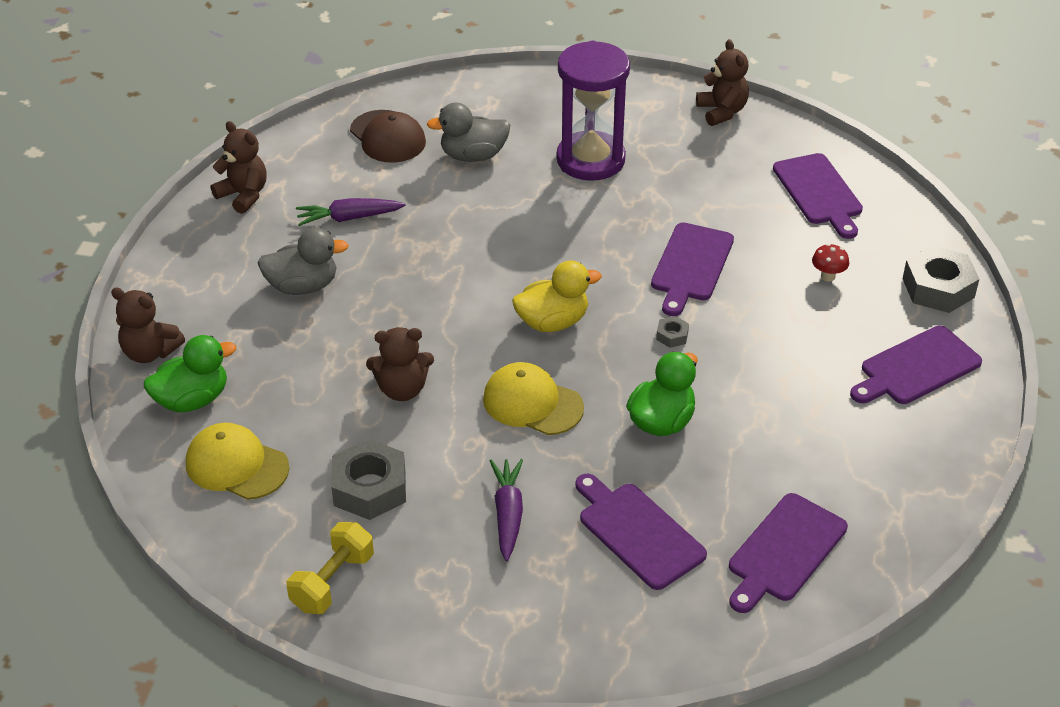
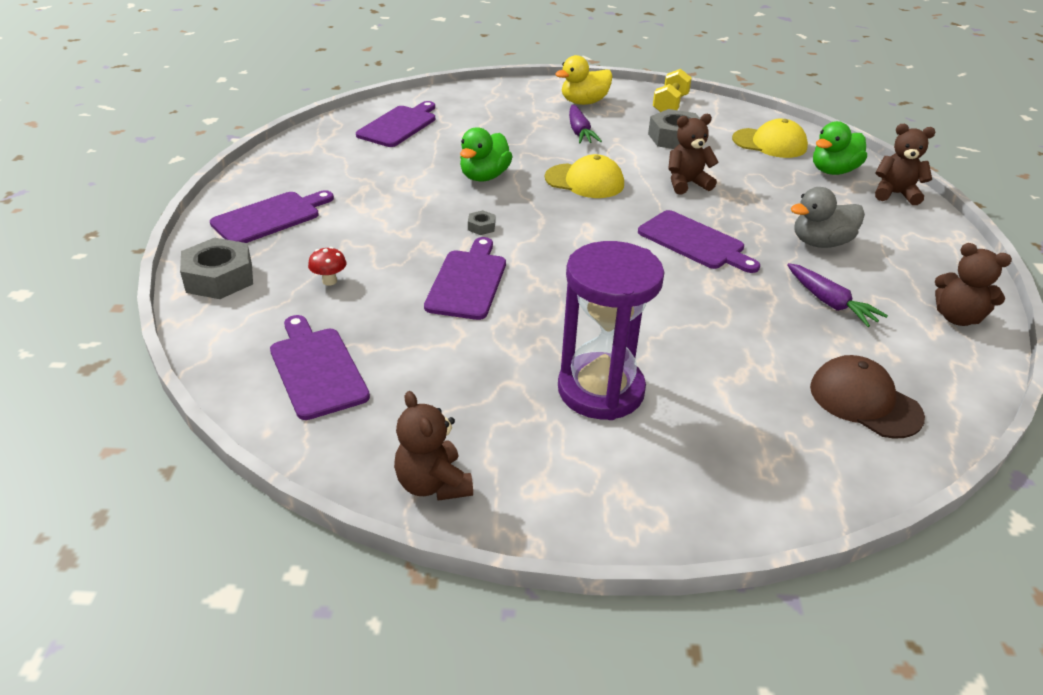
camera: 170 degrees right, 5 degrees down
purple carrot [296,198,406,226] -> purple carrot turned 75 degrees clockwise [787,263,888,327]
grey duck [427,102,510,162] -> none
yellow duck [512,260,602,332] -> yellow duck moved to [555,55,613,105]
purple cutting board [575,474,707,590] -> purple cutting board moved to [638,210,760,273]

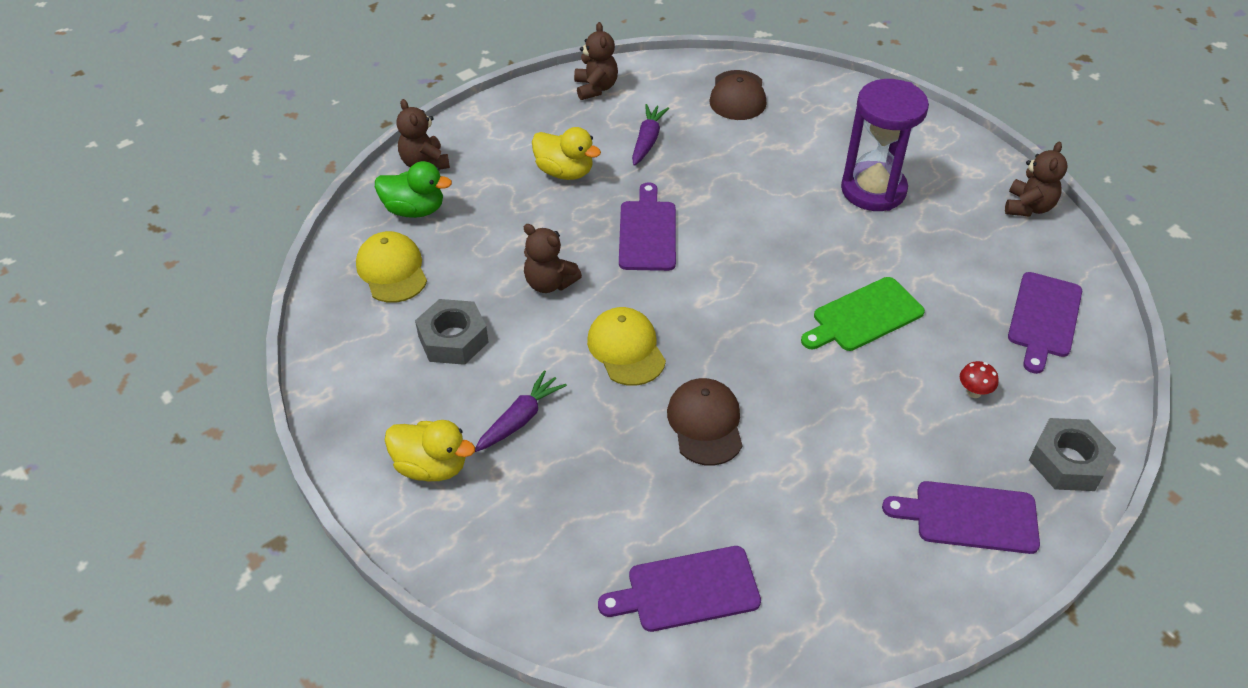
camera: 130 degrees left, 10 degrees up
purple cutting board [424,237,506,320] -> green cutting board [801,277,925,351]
green duck [460,127,513,182] -> brown cap [667,378,743,466]
grey nut [468,210,495,235] -> none
yellow dumbbell [653,69,692,112] -> none
grey duck [791,187,865,248] -> yellow duck [532,127,601,180]

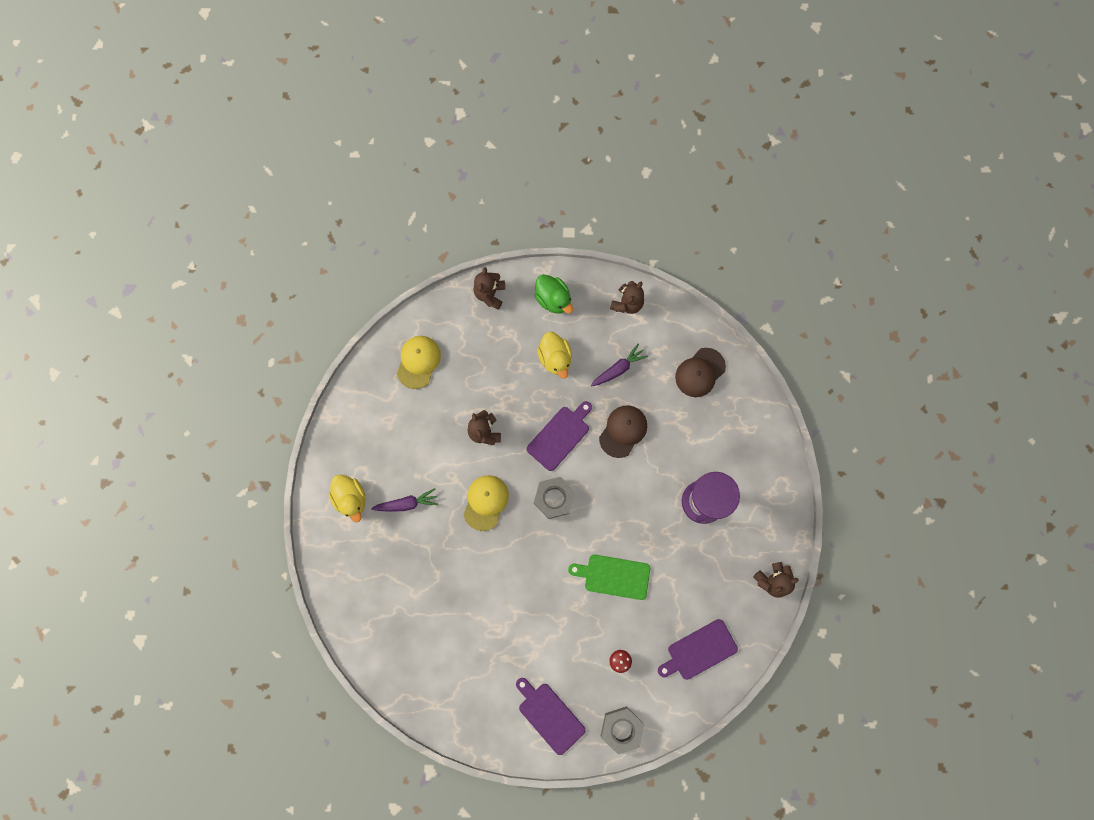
camera: 40 degrees right, 30 degrees up
green duck [375,161,452,218] -> green duck moved to [534,274,573,314]
grey nut [415,299,489,365] -> grey nut moved to [534,477,575,519]
purple cutting board [598,546,761,632] -> none
brown cap [667,378,743,466] -> brown cap moved to [599,405,647,458]

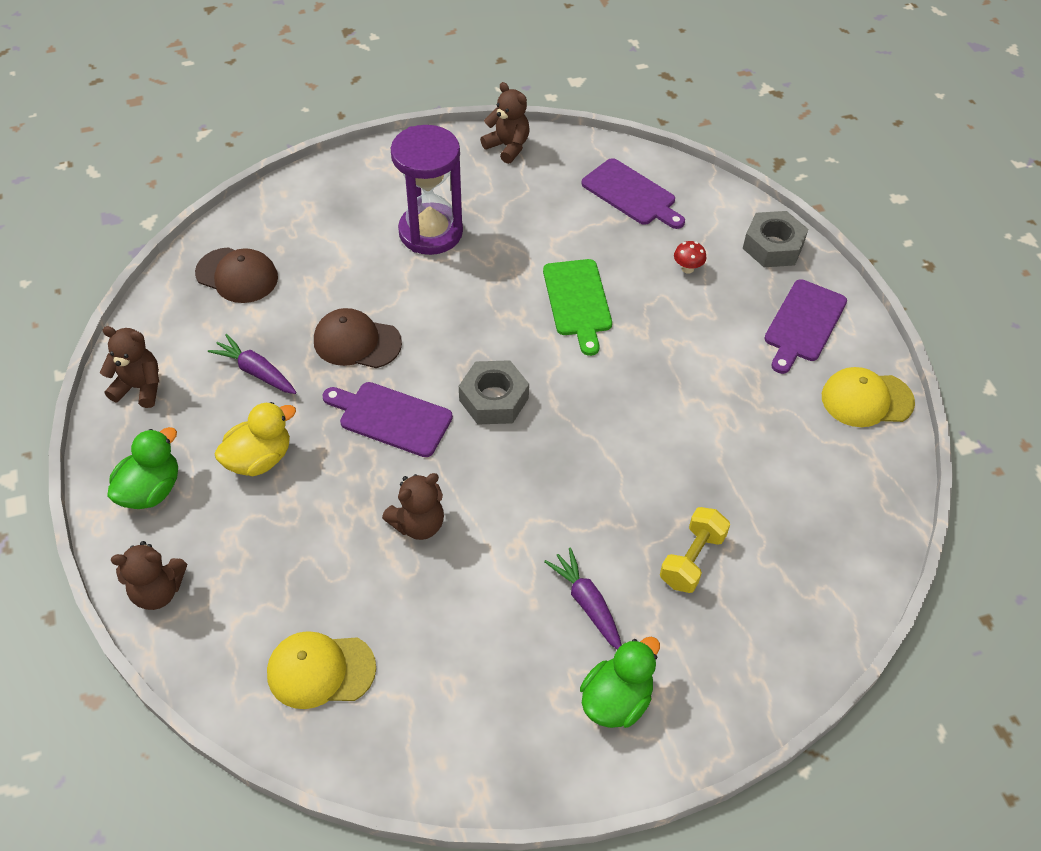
camera: 110 degrees left, 25 degrees down
yellow duck [328,474,365,522] -> green duck [580,636,660,728]
yellow cap [463,475,509,531] -> yellow cap moved to [822,367,915,427]
none -> yellow dumbbell [660,507,730,593]

